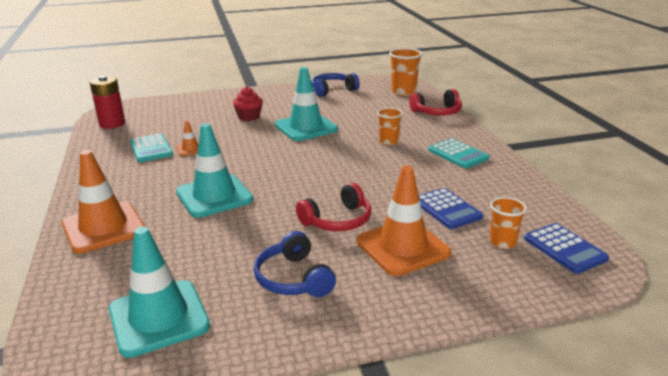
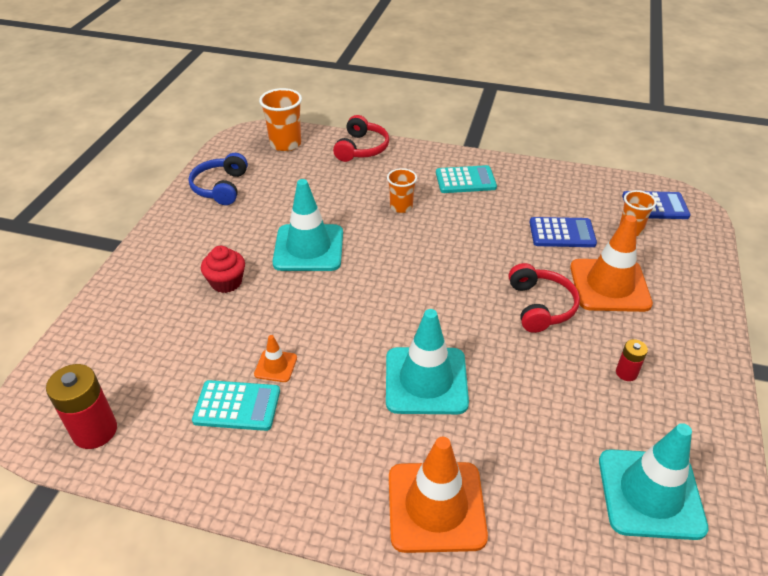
camera: 60 degrees left, 15 degrees up
blue headphones [253,231,336,297] -> red battery [616,339,648,381]

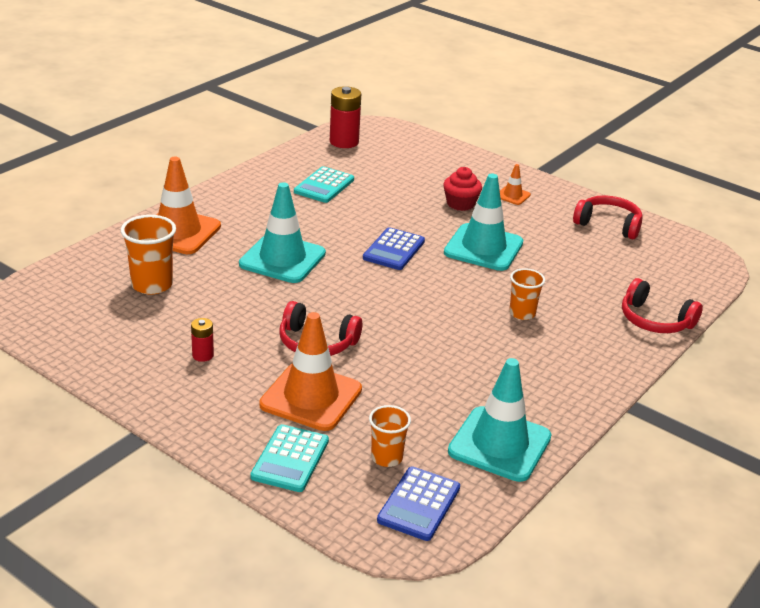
camera: 110 degrees right, 10 degrees down
blue headphones [189,153,248,205] -> red headphones [573,195,643,239]
orange traffic cone [254,335,297,382] -> orange traffic cone moved to [500,164,531,205]
orange cup [259,88,302,152] -> orange cup moved to [121,215,176,295]
turquoise calculator [436,165,497,193] -> turquoise calculator moved to [251,424,329,492]
blue calculator [530,217,597,247] -> blue calculator moved to [363,227,425,270]
turquoise traffic cone [599,423,708,540] -> turquoise traffic cone moved to [448,358,551,482]

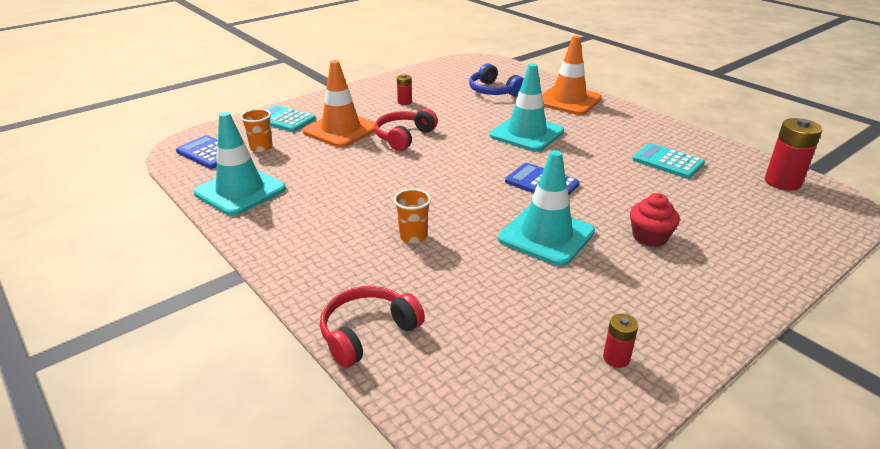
camera: 105 degrees right, 0 degrees up
orange cup [121,215,176,295] -> blue headphones [469,63,524,97]
orange traffic cone [500,164,531,205] -> none
red headphones [573,195,643,239] -> red battery [603,314,638,368]

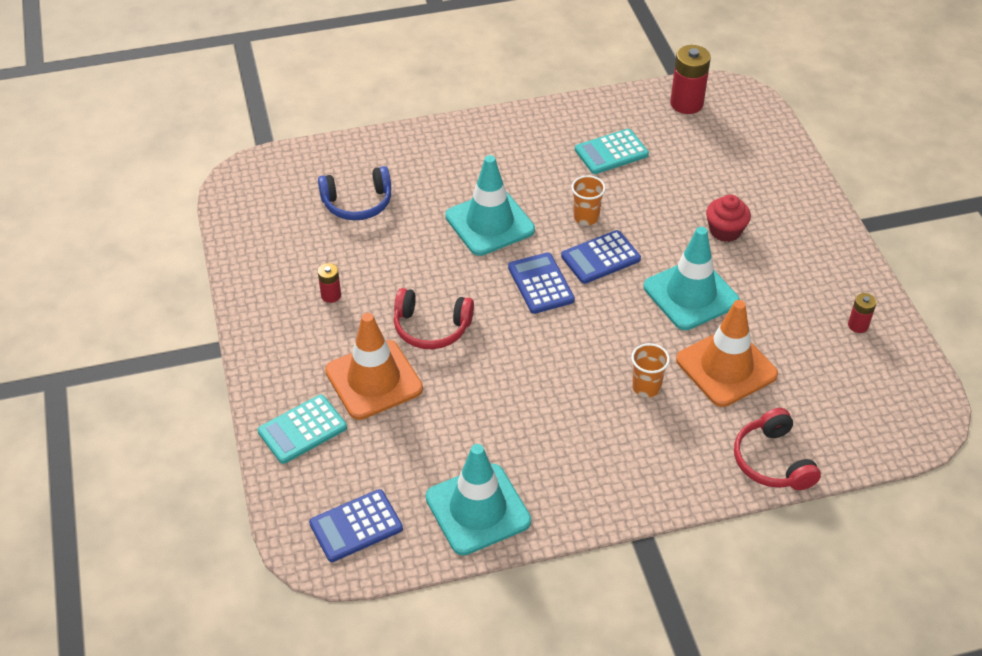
camera: 65 degrees left, 15 degrees up
orange cup [240,109,273,153] -> orange cup moved to [571,175,606,225]
red headphones [374,108,438,151] -> red headphones turned 45 degrees counterclockwise [394,288,474,349]
orange traffic cone [542,36,602,115] -> orange traffic cone moved to [676,300,778,407]
none -> blue calculator [508,252,575,314]

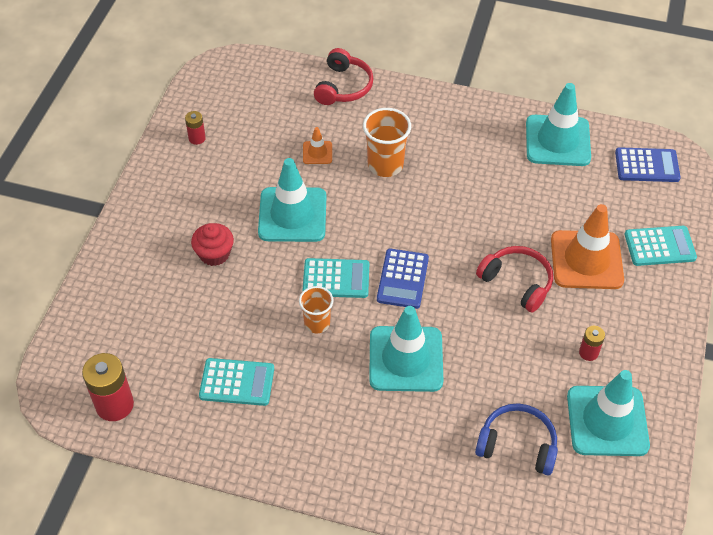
camera: 150 degrees left, 5 degrees up
blue calculator [561,230,641,284] -> turquoise calculator [302,258,369,298]
orange cup [631,343,670,397] -> orange cup [363,108,411,177], size x1.54
orange traffic cone [676,300,778,407] -> orange traffic cone [303,127,332,164], size x0.46
none -> turquoise traffic cone [567,370,650,456]

